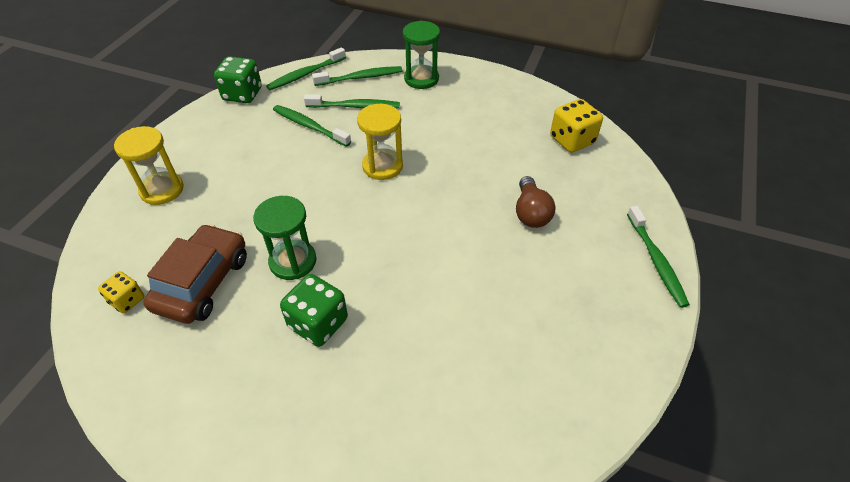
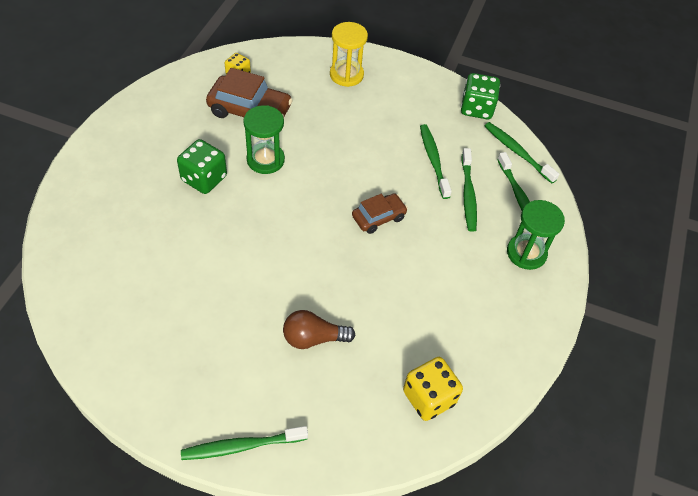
camera: 85 degrees right, 5 degrees up
green toothbrush [273,105,351,147] -> green toothbrush turned 45 degrees counterclockwise [420,124,452,199]
yellow hourglass [357,104,403,180] -> brown car [352,193,408,234]

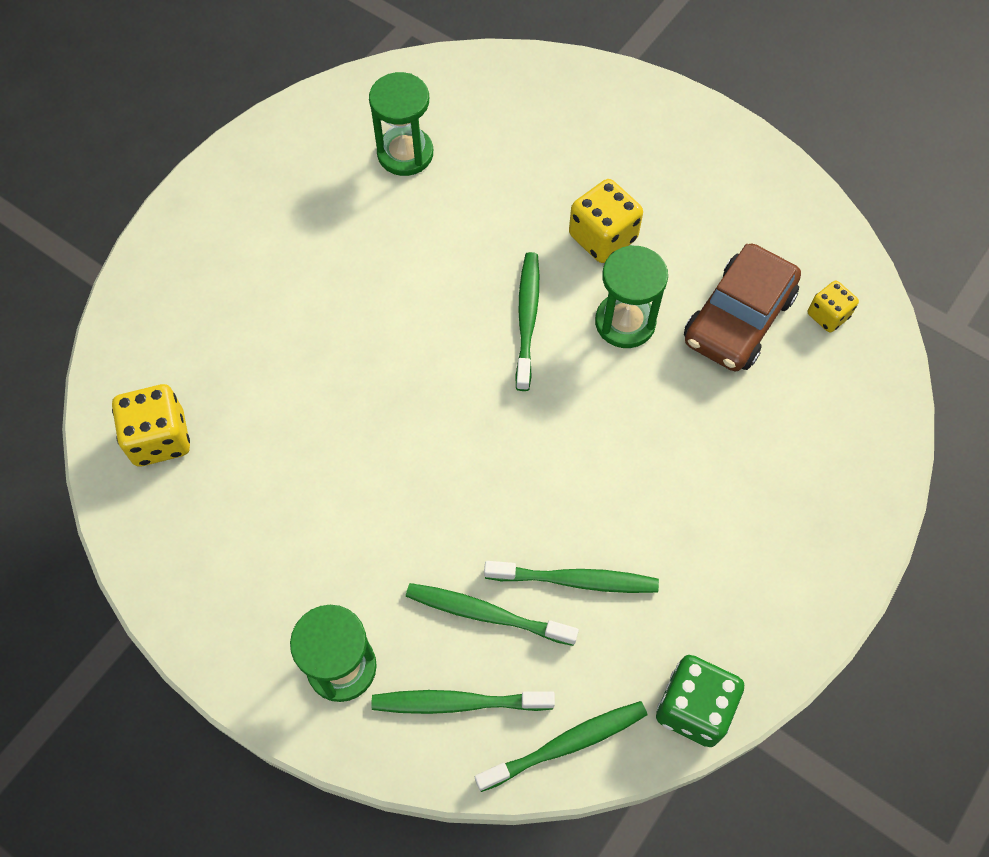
camera: 110 degrees right, 10 degrees up
green dice [177,139,227,194] -> yellow dice [569,179,643,263]
green toothbrush [181,426,308,460] -> green toothbrush moved to [515,252,539,391]
brown light bulb [283,310,355,349] -> none
yellow hourglass [330,22,368,87] -> none
brown car [352,193,408,234] -> none
none -> green hourglass [369,72,433,176]

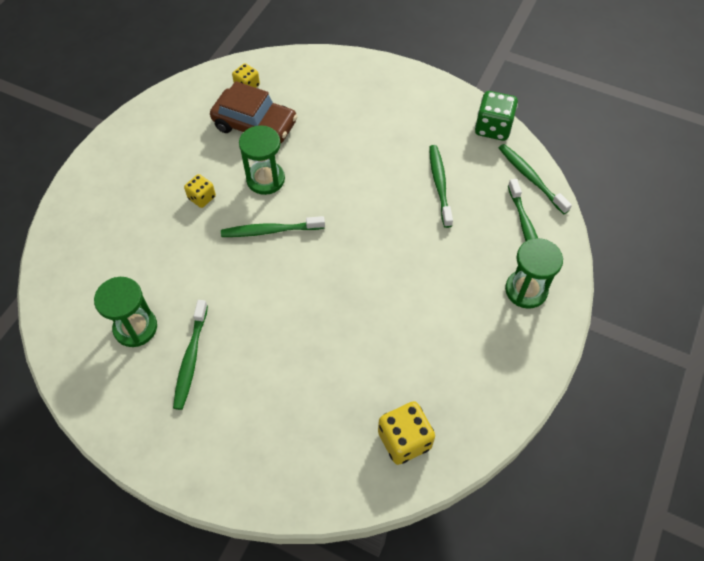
camera: 100 degrees left, 5 degrees down
green toothbrush [406,583,579,646] -> green toothbrush moved to [173,300,208,410]
yellow dice [569,179,643,263] -> yellow dice [184,174,216,208], size x0.61

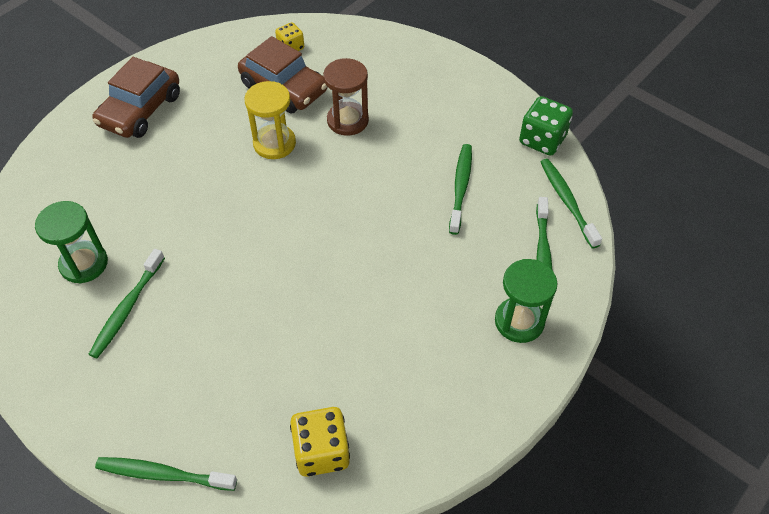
camera: 15 degrees right, 5 degrees down
yellow dice [184,174,216,208] -> none
green toothbrush [221,216,325,237] -> green toothbrush moved to [95,457,237,491]
green hourglass [239,125,285,195] -> yellow hourglass [244,81,296,159]
none -> brown car [92,57,180,138]
none -> brown hourglass [323,58,369,136]

